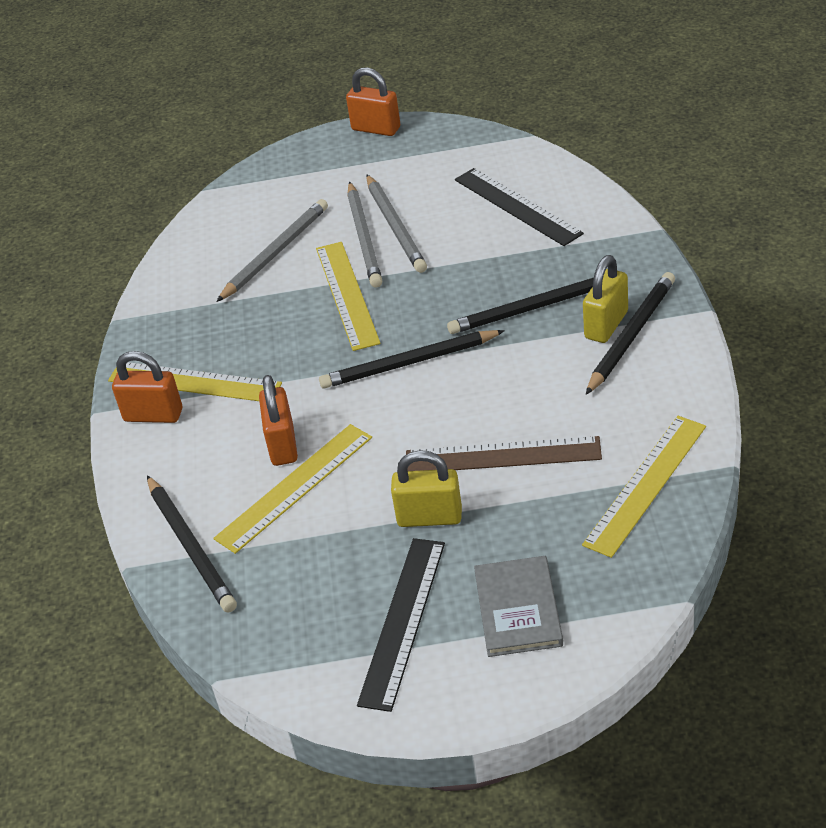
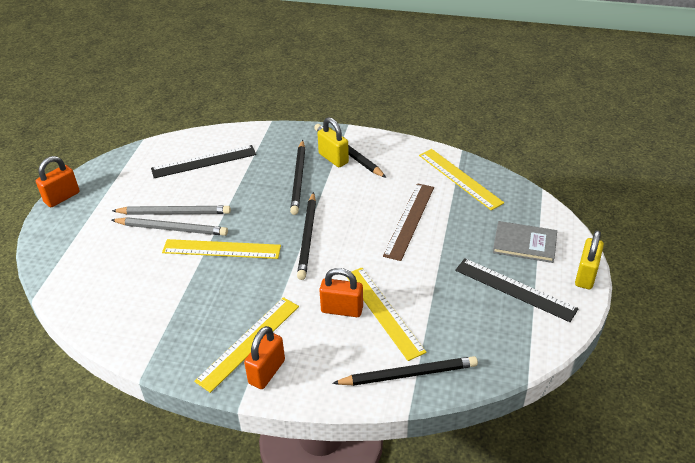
camera: 75 degrees left, 0 degrees up
grey pencil [216,199,328,302] -> none
yellow padlock [391,450,462,527] -> yellow padlock moved to [575,230,604,289]

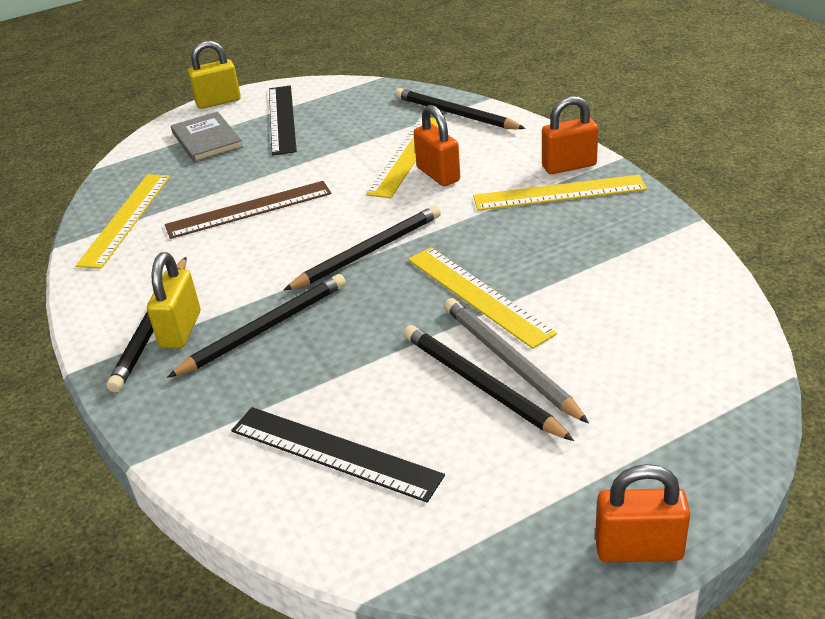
camera: 130 degrees left, 5 degrees down
grey pencil [112,205,231,215] -> black pencil [404,325,574,441]

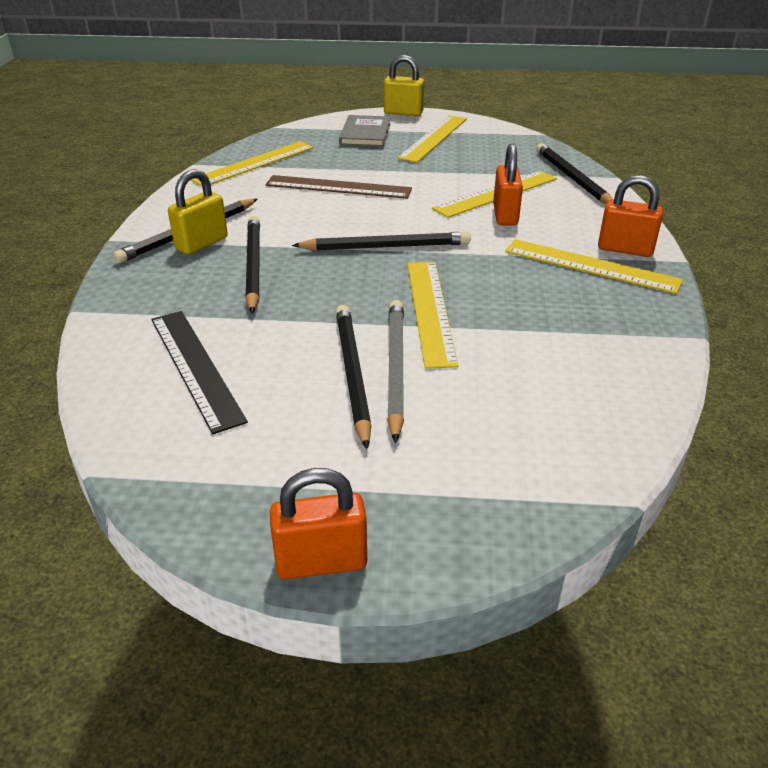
camera: 30 degrees right, 0 degrees up
black pencil [167,274,346,378] -> black pencil turned 90 degrees counterclockwise [245,216,260,313]
black ruler [269,86,297,156] -> yellow ruler [397,115,467,163]
orange padlock [595,464,690,562] -> orange padlock turned 45 degrees counterclockwise [270,468,367,579]

